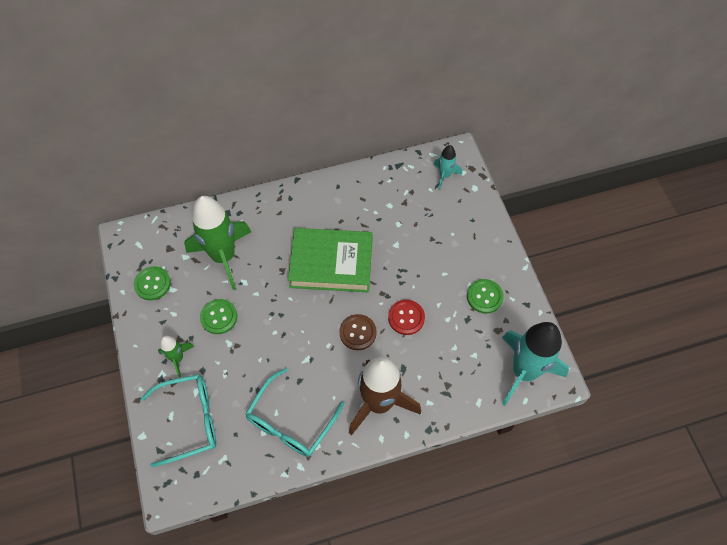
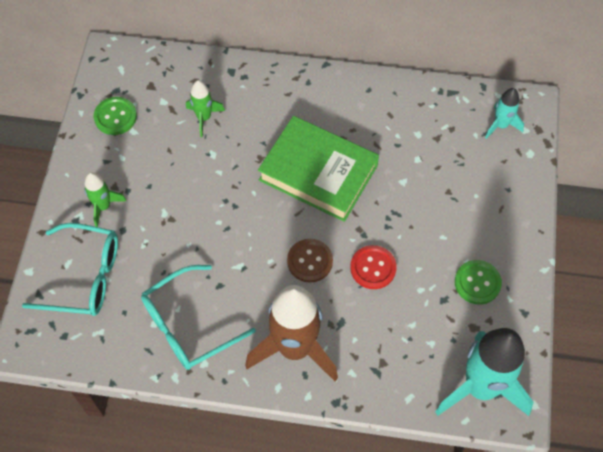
camera: 25 degrees right, 0 degrees up
green rocket [184,196,251,290] -> green rocket [186,80,225,137], size x0.48
green button [200,299,237,334] -> none

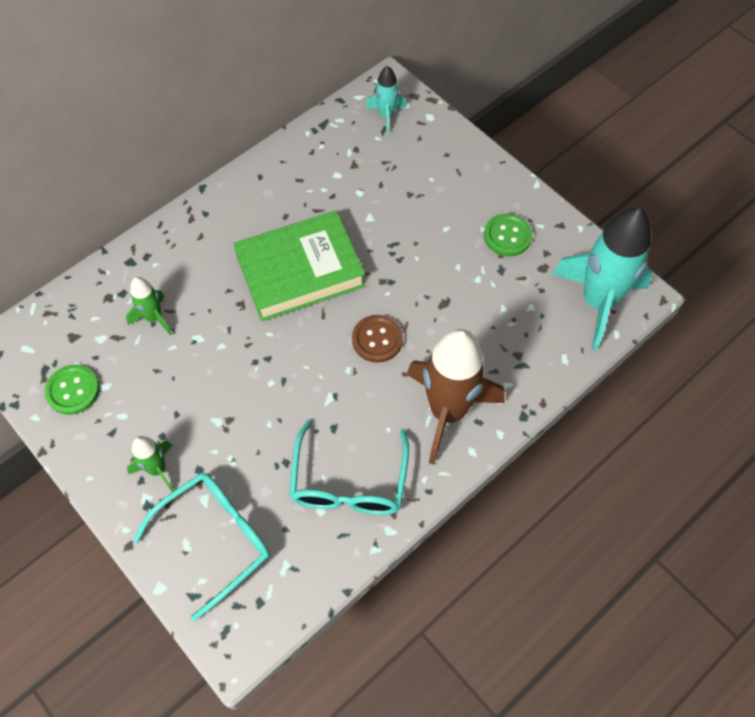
camera: 50 degrees left, 0 degrees up
red button [350,245,397,289] -> none

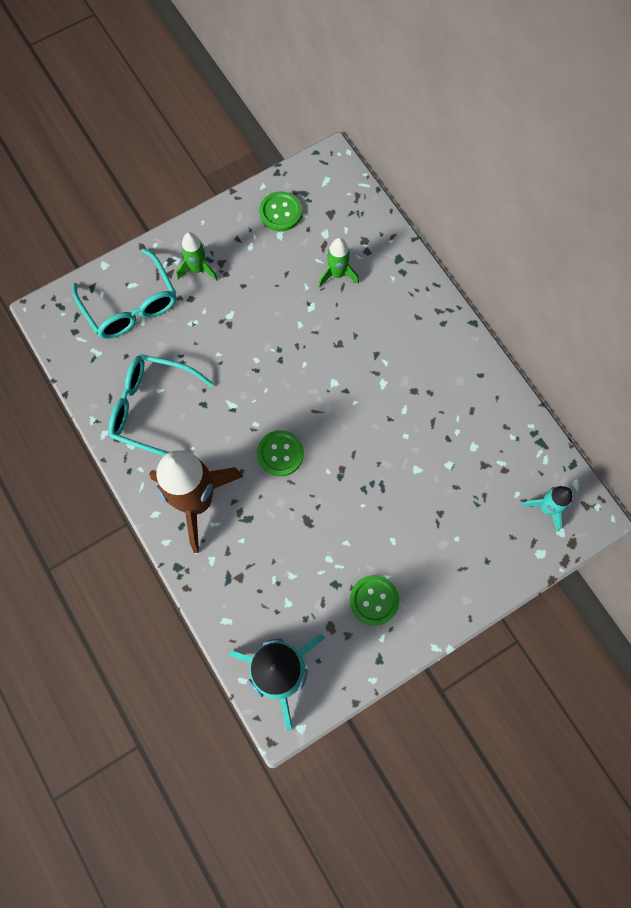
camera: 100 degrees right, 10 degrees up
green book [234,211,365,321] -> none
brown button [352,315,403,363] -> green button [257,430,304,476]

